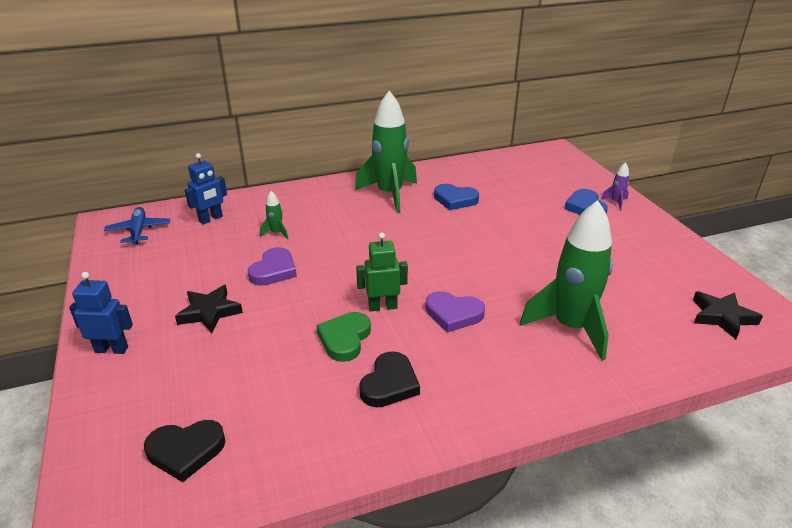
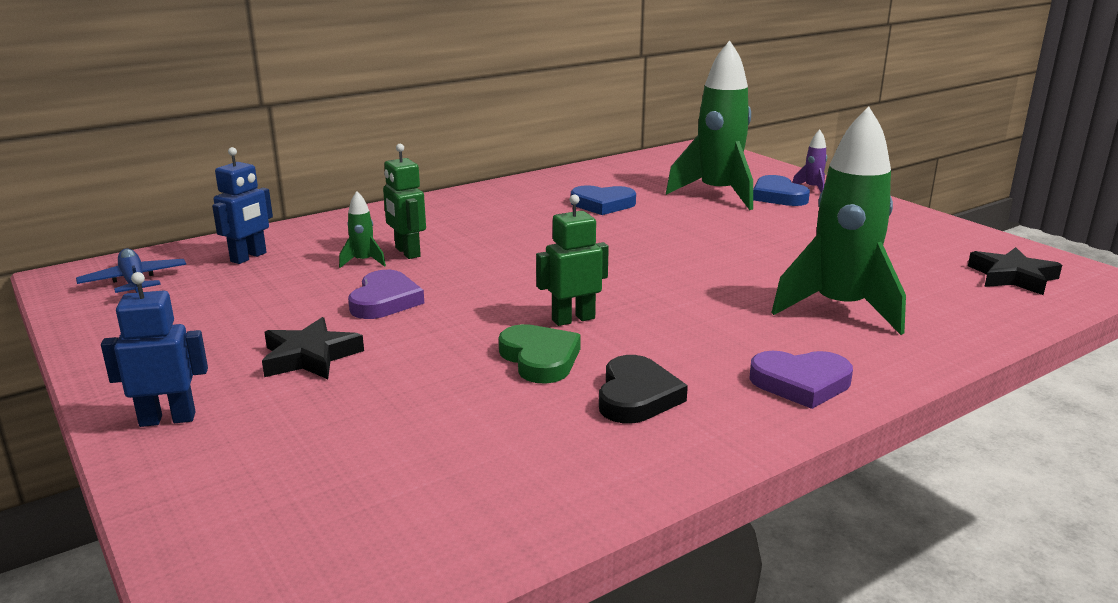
camera: 15 degrees left, 10 degrees down
black heart [144,420,226,482] -> none
green heart [316,312,371,362] -> green heart turned 150 degrees clockwise [499,324,581,384]
green rocket [355,91,417,213] -> green rocket moved to [666,40,753,210]
purple heart [425,291,485,333] -> purple heart moved to [749,351,853,409]
none -> green robot [383,144,426,259]

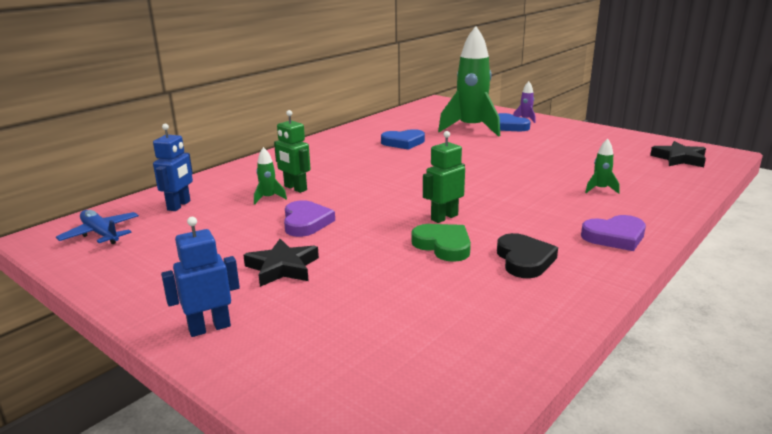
camera: 15 degrees left, 0 degrees up
green rocket [771,106,906,335] -> green rocket [585,138,620,194], size x0.41

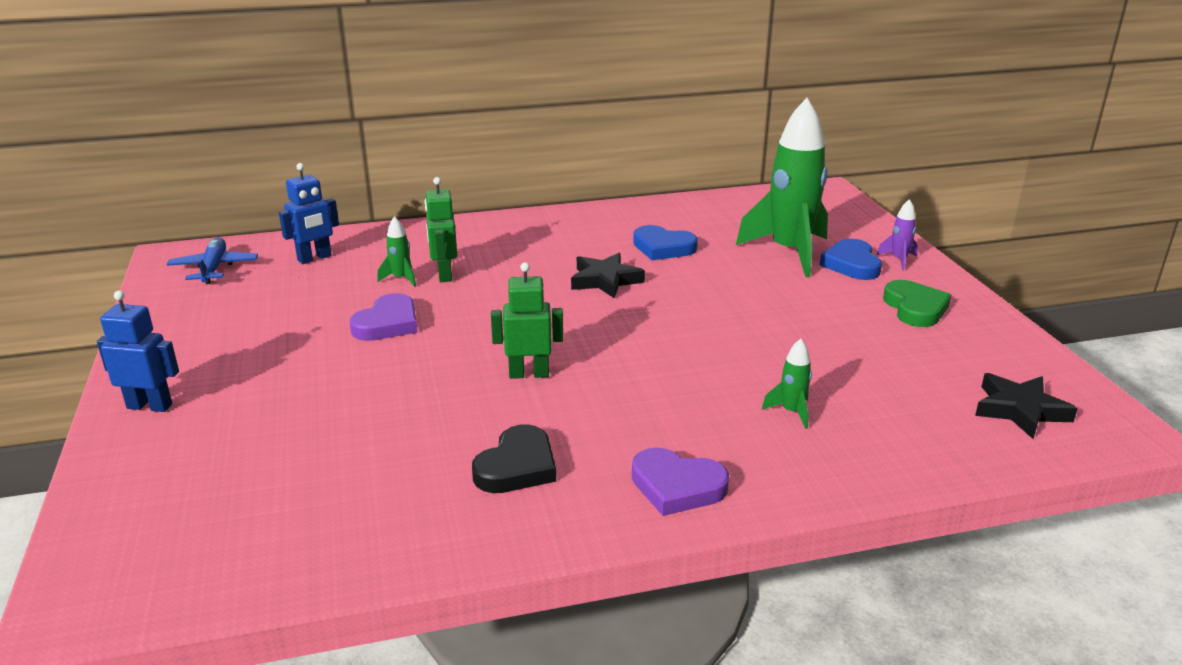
camera: 35 degrees right, 5 degrees up
black star [243,239,319,287] -> black star moved to [571,253,645,298]
green heart [411,224,471,262] -> green heart moved to [883,280,951,327]

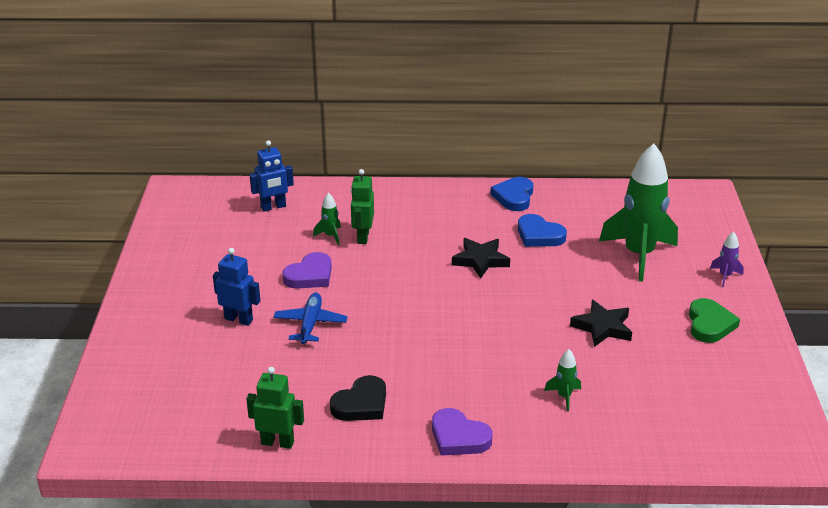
camera: 15 degrees right, 5 degrees up
blue robot [97,290,179,412] -> blue robot moved to [213,248,260,326]
blue plane [167,237,258,284] -> blue plane moved to [274,293,348,344]
green robot [491,262,563,379] -> green robot moved to [246,367,304,449]
blue heart [820,239,882,280] -> blue heart moved to [491,177,533,211]
black star [975,373,1078,439] -> black star moved to [570,300,632,347]

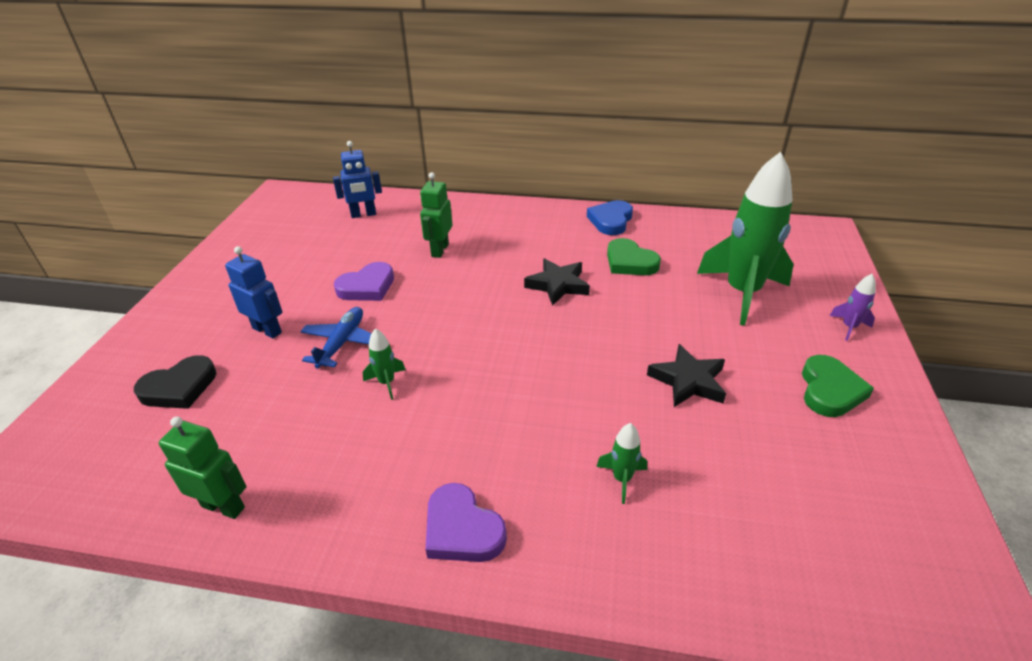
camera: 10 degrees right, 5 degrees up
green rocket [313,193,341,245] -> green rocket moved to [363,329,406,400]
black heart [330,375,386,421] -> black heart moved to [134,355,216,409]
blue heart [518,214,567,247] -> green heart [607,238,661,275]

